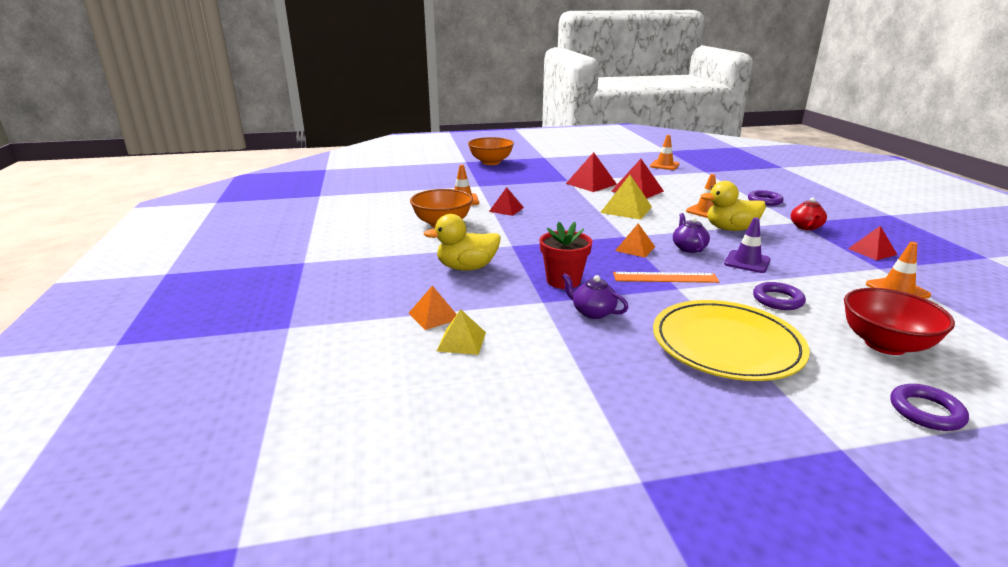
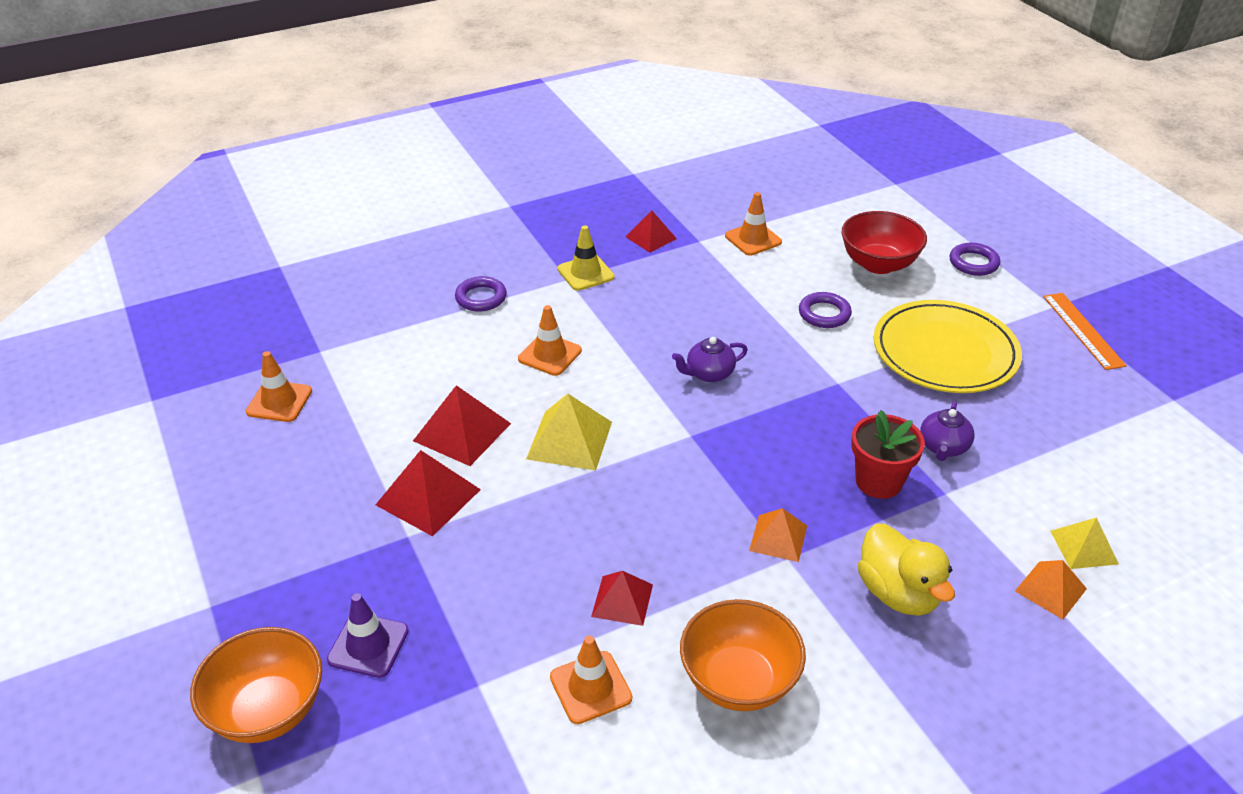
camera: 105 degrees left, 15 degrees up
orange ruler [613,272,720,283] -> orange ruler moved to [1043,293,1127,370]
orange pyramid [615,223,655,258] -> orange pyramid moved to [749,508,807,562]
yellow duck [701,181,766,231] -> none
purple traffic cone [724,217,771,273] -> purple traffic cone moved to [327,593,409,678]
red teapot [791,198,827,230] -> yellow traffic cone [557,225,615,291]

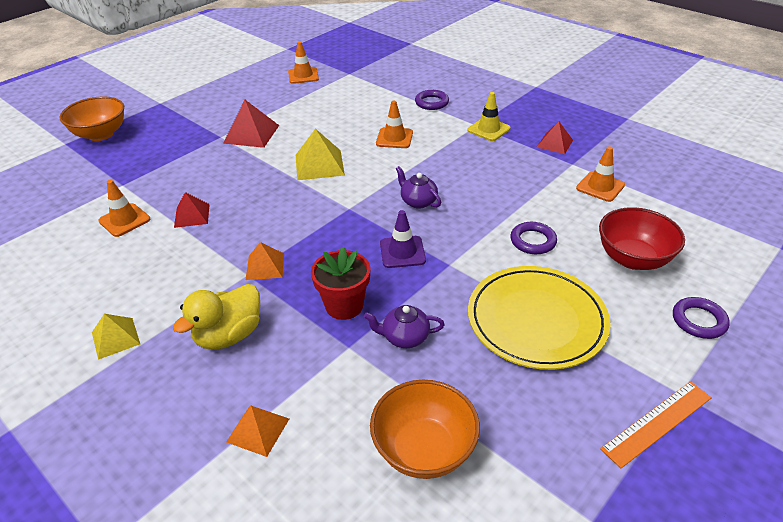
camera: 70 degrees right, 0 degrees up
purple traffic cone [327,593,409,678] -> purple traffic cone moved to [380,210,426,268]
red pyramid [413,385,511,466] -> none
orange bowl [680,599,806,711] -> orange bowl moved to [370,380,480,479]
yellow pyramid [1050,517,1119,569] -> yellow pyramid moved to [92,314,140,360]

